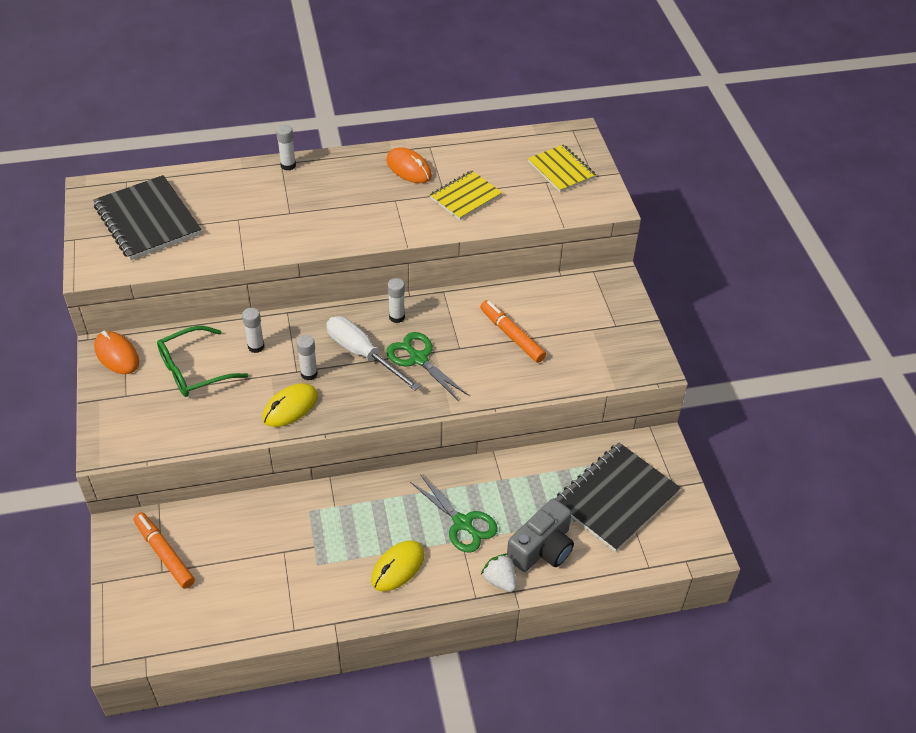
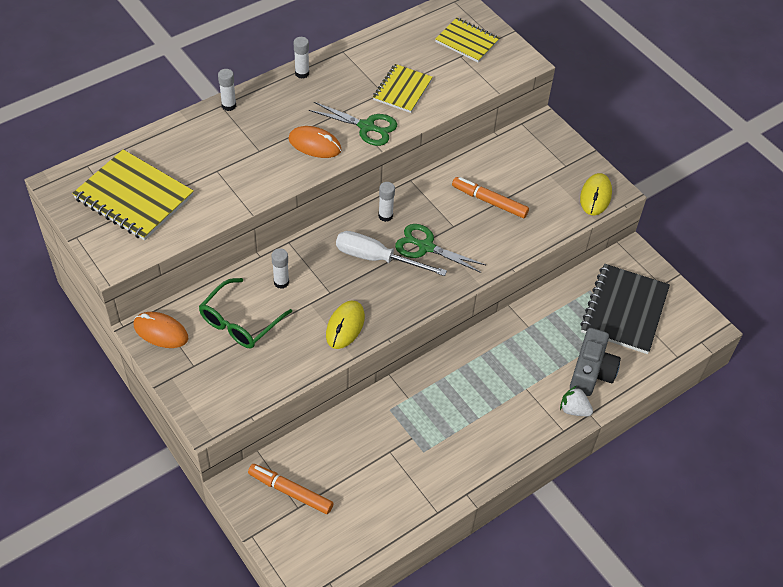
camera: 25 degrees left, 5 degrees up
black notebook [93,175,201,260] -> yellow notebook [72,149,194,241]
white glue stick [296,335,318,380] -> white glue stick moved to [294,37,309,79]
yellow mouse [371,541,425,592] -> yellow mouse moved to [580,173,612,216]
orange mouse [386,147,432,183] -> orange mouse moved to [288,126,342,158]
green scissors [410,474,497,553] -> green scissors moved to [309,102,397,146]

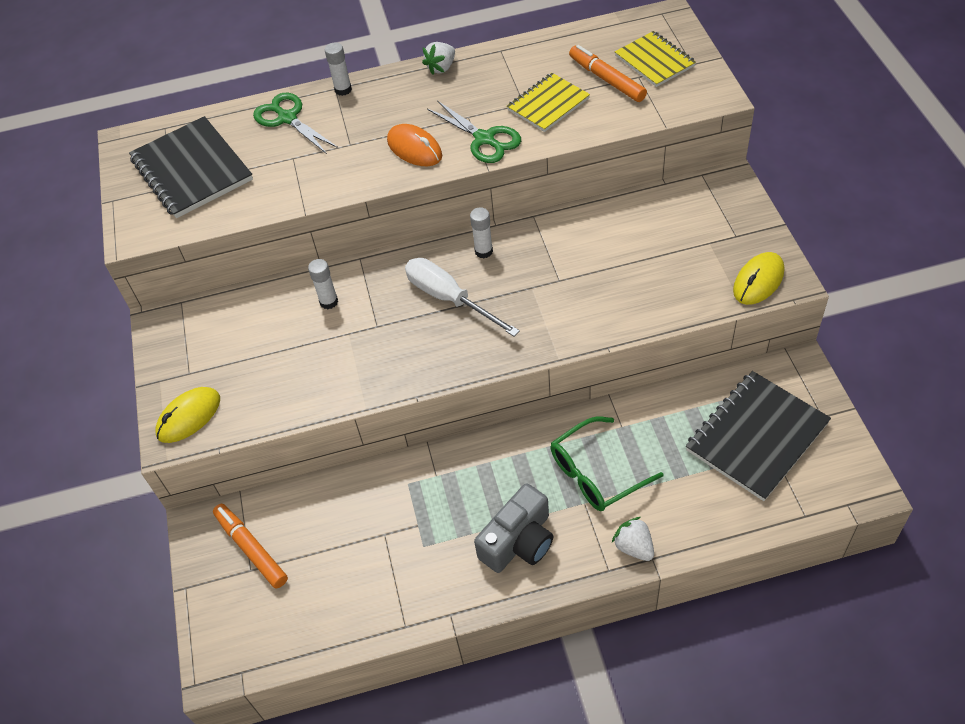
camera: 30 degrees right, 0 degrees up
yellow notebook [72,149,194,241] -> black notebook [129,116,253,218]
orange mouse [134,312,188,348] -> none
green glasses [199,278,292,348] -> green glasses moved to [551,417,664,511]
white glue stick [294,37,309,79] -> white strawberry [422,42,455,75]
yellow mouse [326,301,365,349] -> yellow mouse moved to [155,387,220,443]
green scissors [395,224,486,273] -> green scissors moved to [253,93,338,154]
orange marker [452,177,529,218] -> orange marker moved to [569,45,647,102]
grey camera [570,328,621,396] -> grey camera moved to [474,483,553,573]

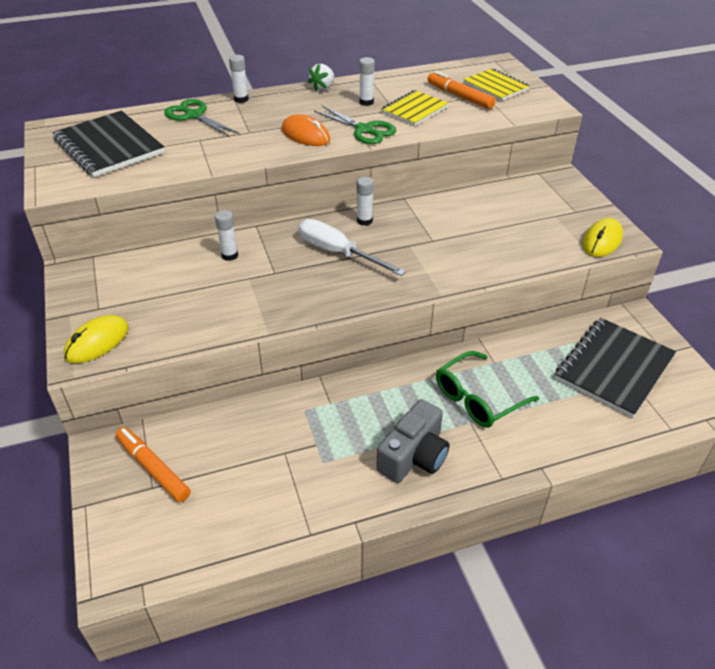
camera: 10 degrees left, 10 degrees down
white strawberry [612,517,654,561] -> none
none -> white glue stick [359,57,375,106]

